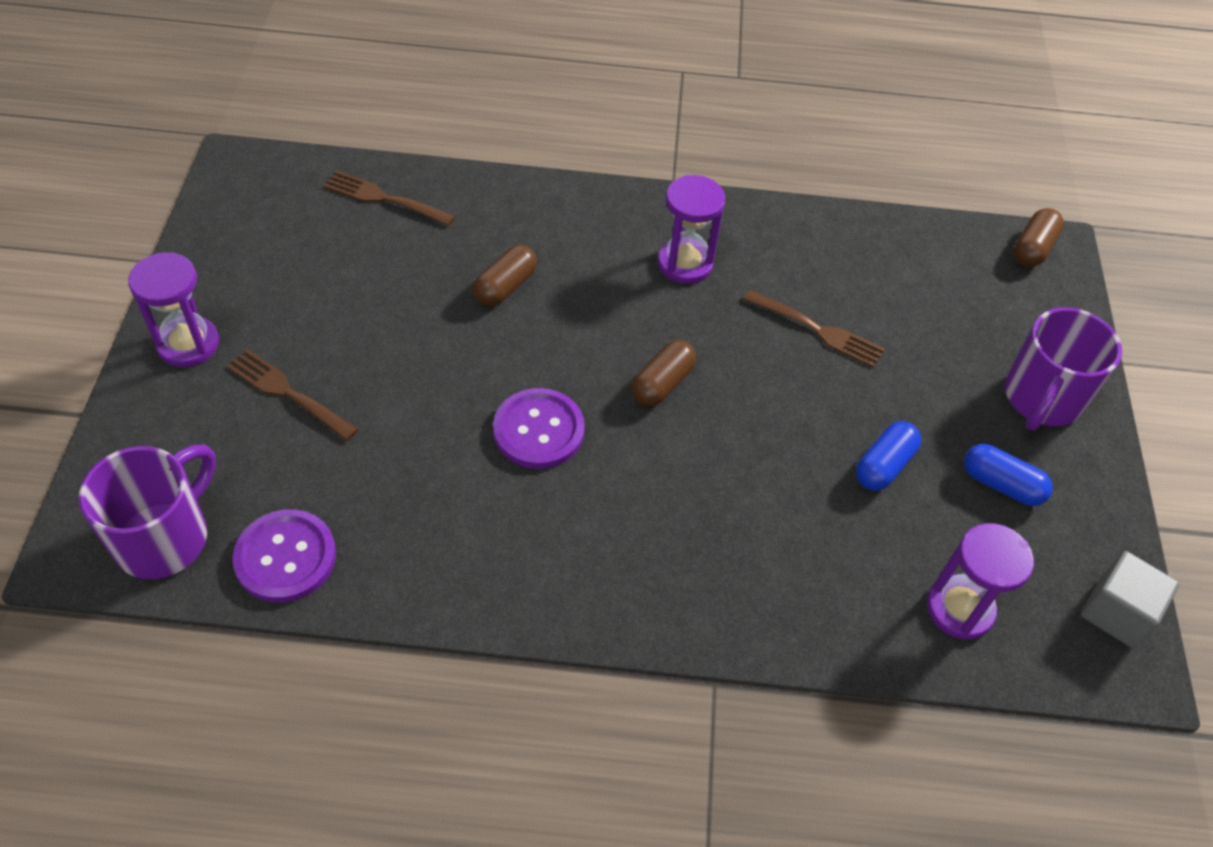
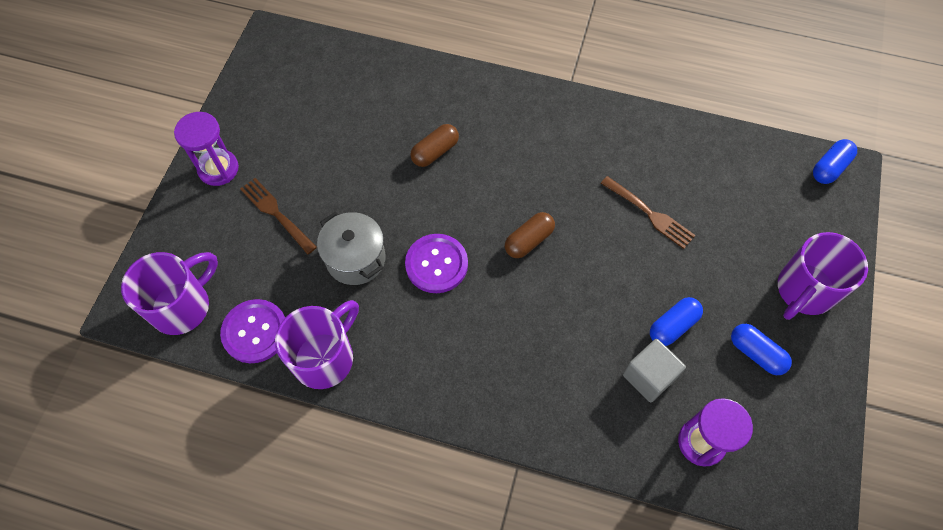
camera: 15 degrees right, 10 degrees up
brown fork [324,171,456,226] -> none
purple hourglass [658,175,725,284] -> none
brown capsule [1014,208,1064,267] -> blue capsule [813,139,857,184]
grey cube [1081,551,1179,648] -> grey cube moved to [623,339,686,402]
none -> purple mug [275,300,359,389]
none -> grey pot [317,212,386,285]

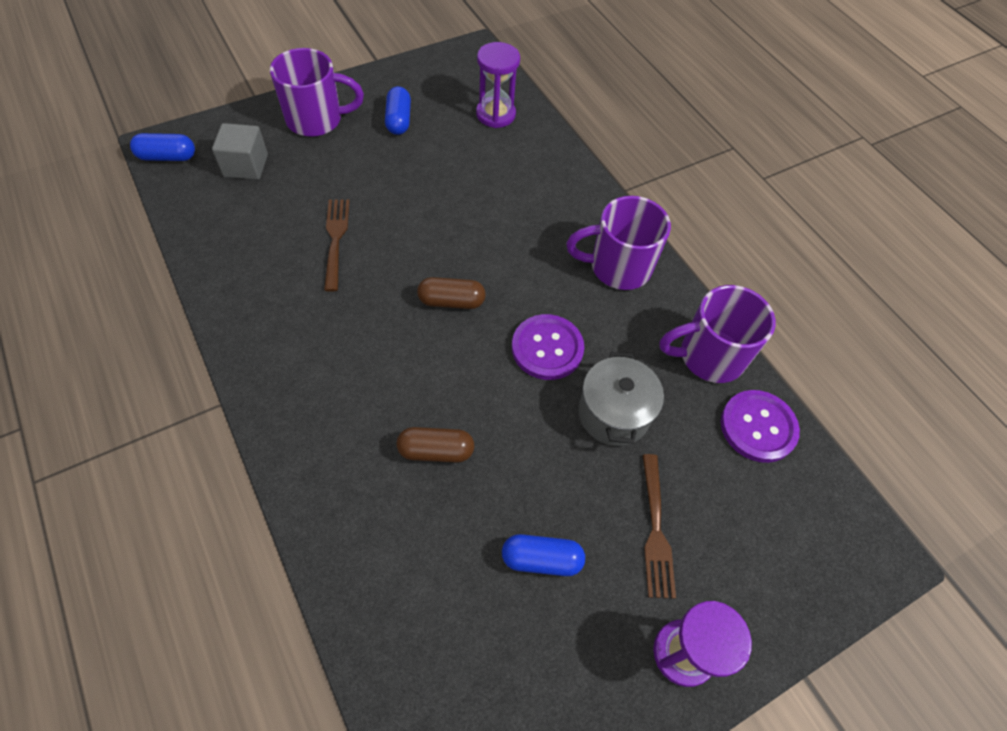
camera: 140 degrees left, 5 degrees down
purple mug [121,252,218,335] -> purple mug moved to [566,196,671,290]
grey cube [623,339,686,402] -> grey cube moved to [212,123,268,180]
blue capsule [650,297,703,346] -> blue capsule moved to [502,534,585,576]

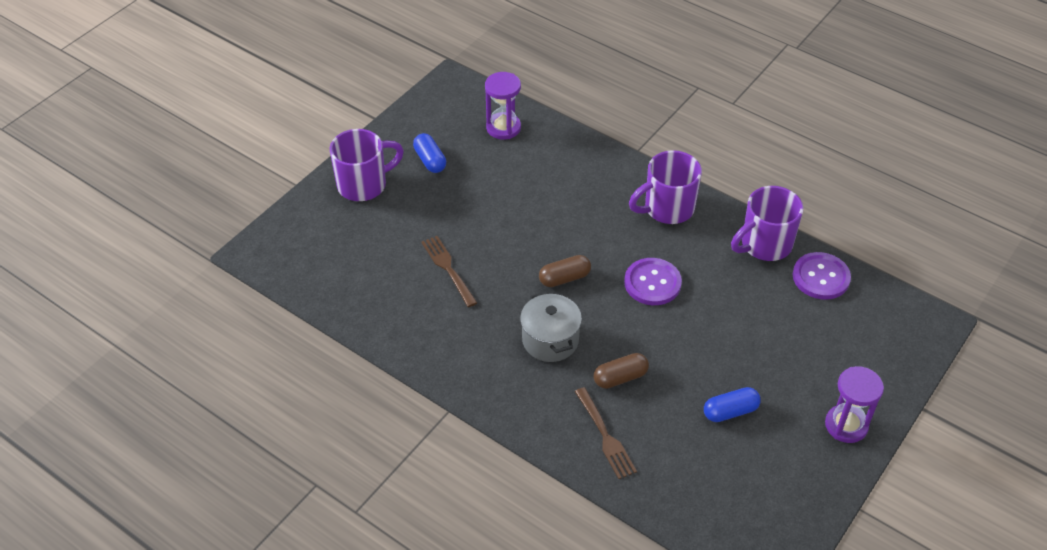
camera: 20 degrees left, 10 degrees down
blue capsule [130,133,195,161] -> none
grey cube [212,123,268,180] -> none
grey pot [578,352,664,446] -> grey pot moved to [520,291,582,362]
brown fork [642,454,676,599] -> brown fork moved to [575,387,637,479]

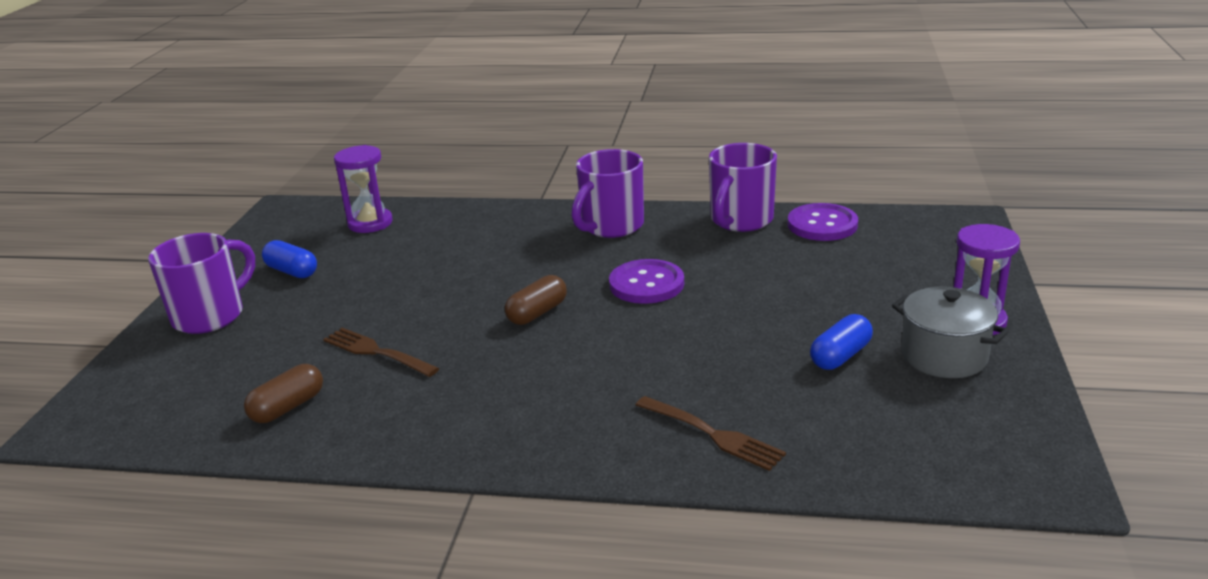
camera: 25 degrees left, 20 degrees down
grey pot [520,291,582,362] -> grey pot moved to [892,287,1009,378]
brown capsule [594,353,649,389] -> brown capsule moved to [244,364,323,423]

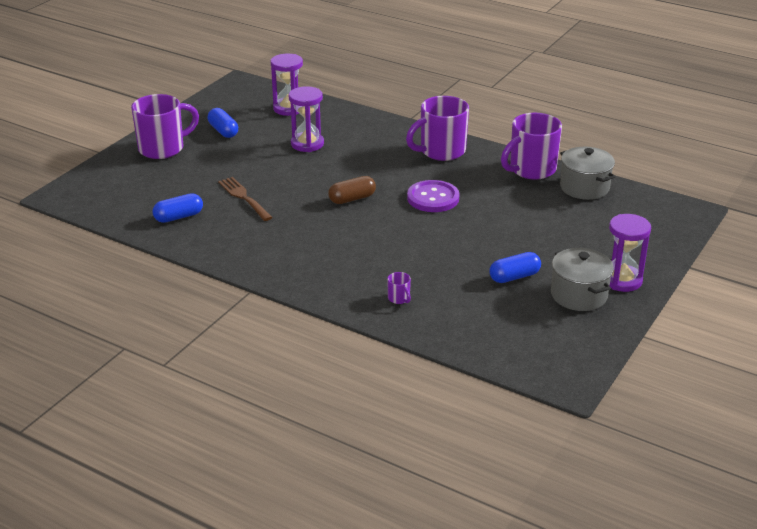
camera: 20 degrees right, 5 degrees up
brown capsule [244,364,323,423] -> blue capsule [152,193,203,223]
brown fork [636,396,786,471] -> purple mug [387,272,411,304]
purple button [788,203,858,241] -> grey pot [560,147,615,200]
none -> purple hourglass [289,86,324,152]

